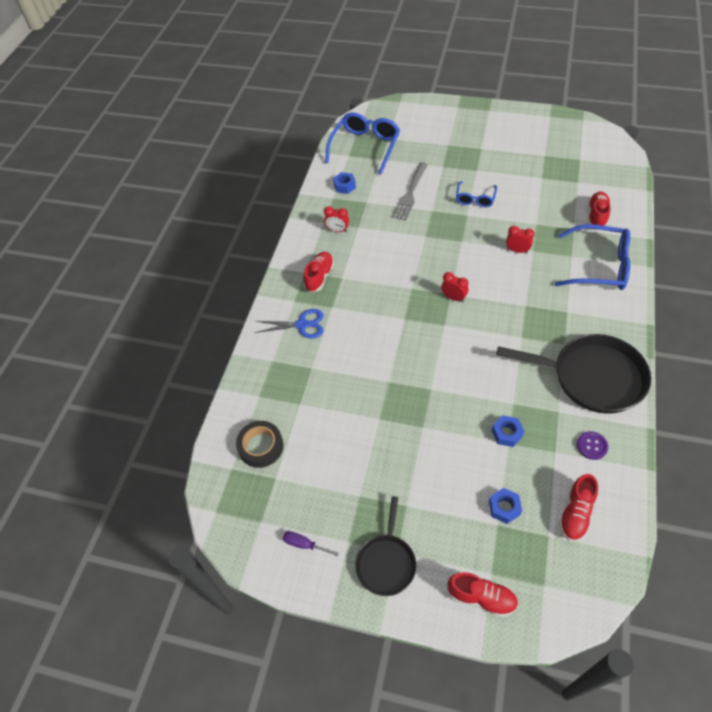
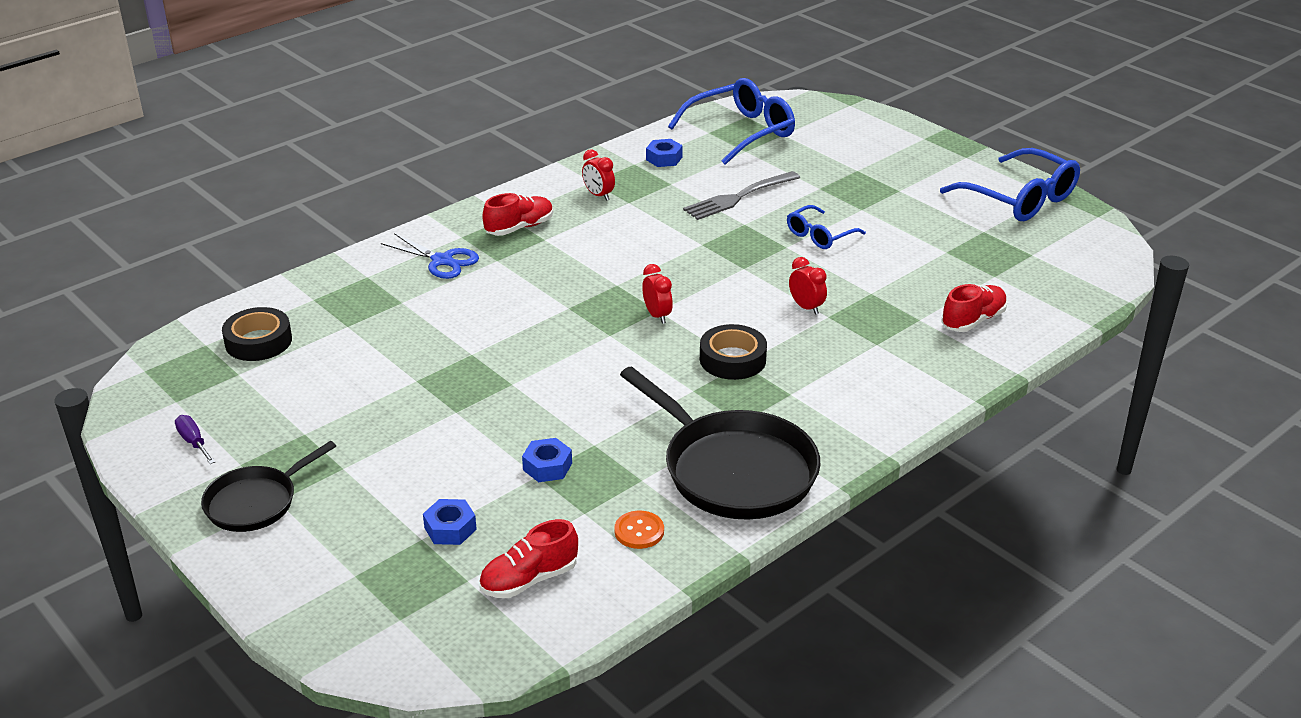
camera: 30 degrees right, 20 degrees down
red shoe [448,572,518,617] -> none
blue glasses [555,224,630,290] -> blue glasses moved to [940,148,1080,221]
purple button [577,431,608,460] -> orange button [614,511,664,549]
none -> black tape [700,324,767,380]

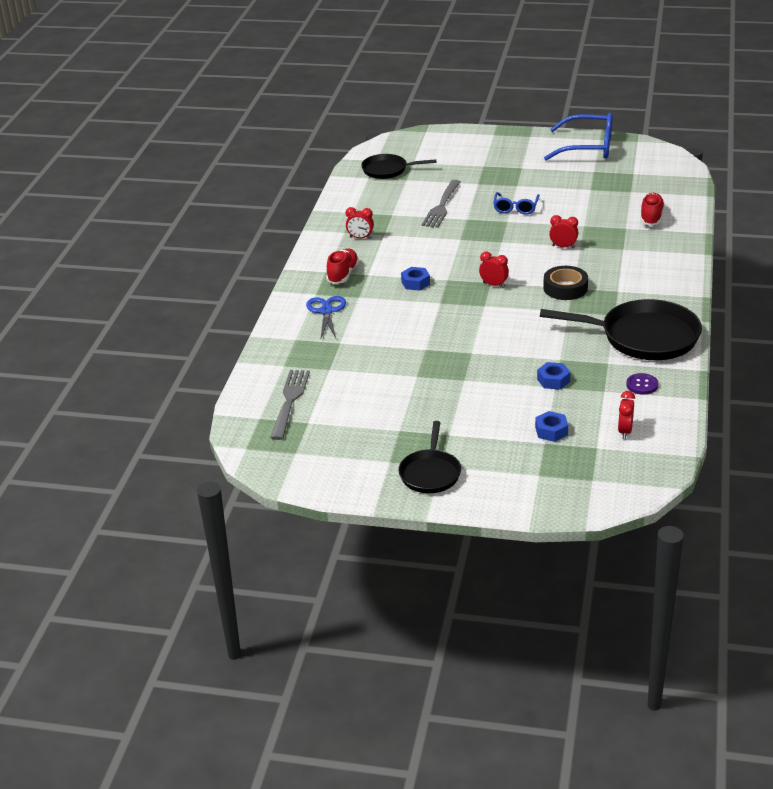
camera: 35 degrees left, 0 degrees up
purple screwdriver [175,415,215,464] -> none
black tape [222,307,292,361] -> grey fork [271,370,310,440]
blue scissors [381,233,479,279] -> blue scissors turned 90 degrees counterclockwise [306,296,346,338]
red shoe [479,519,578,598] -> red clock [618,391,635,439]
orange button [614,511,664,549] -> purple button [626,373,658,395]
blue nut [646,139,683,167] -> blue nut moved to [401,267,430,291]
blue glasses [668,78,795,165] -> black pan [361,154,436,179]

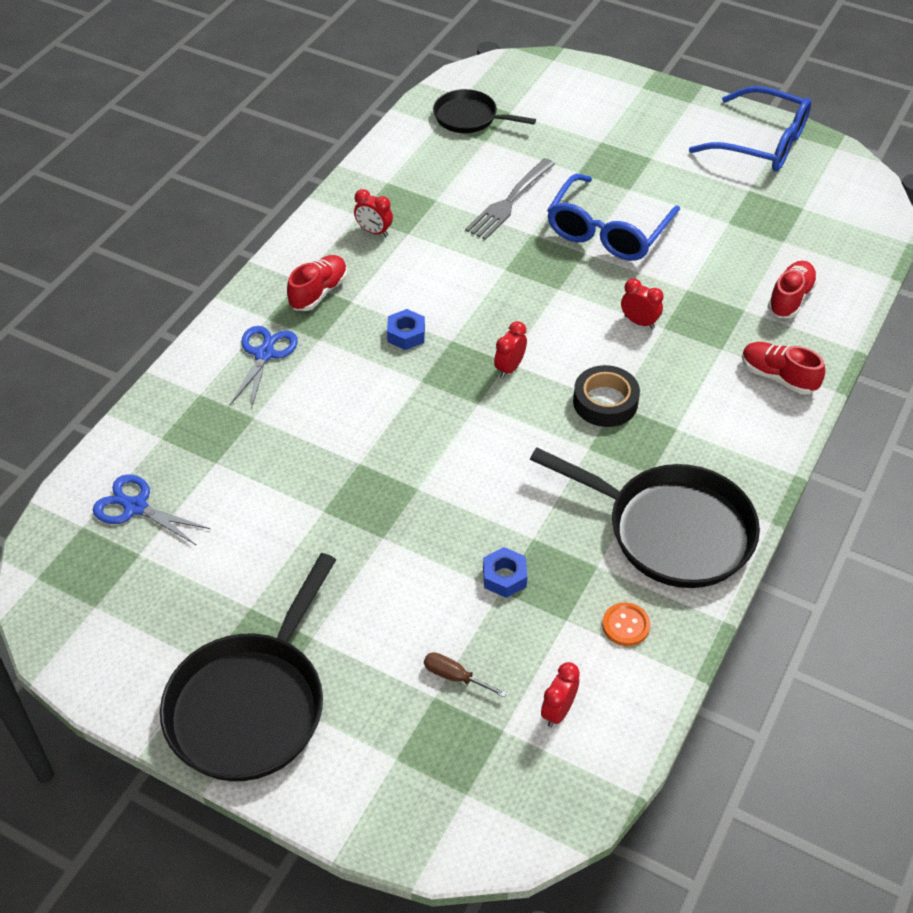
camera: 15 degrees right, 15 degrees up
grey fork [271,370,310,440] -> blue scissors [93,474,210,545]
black pan [399,421,461,493] -> black pan [160,553,336,781], size x1.74
red clock [479,251,509,288] -> red clock turned 105 degrees counterclockwise [494,321,527,378]
blue glasses [493,192,540,215] -> blue glasses [547,174,680,261], size x1.80
blue nut [535,411,568,442] -> brown screwdriver [424,652,507,697]
purple button [626,373,658,395] -> orange button [602,603,650,646]
none -> red shoe [742,342,825,394]

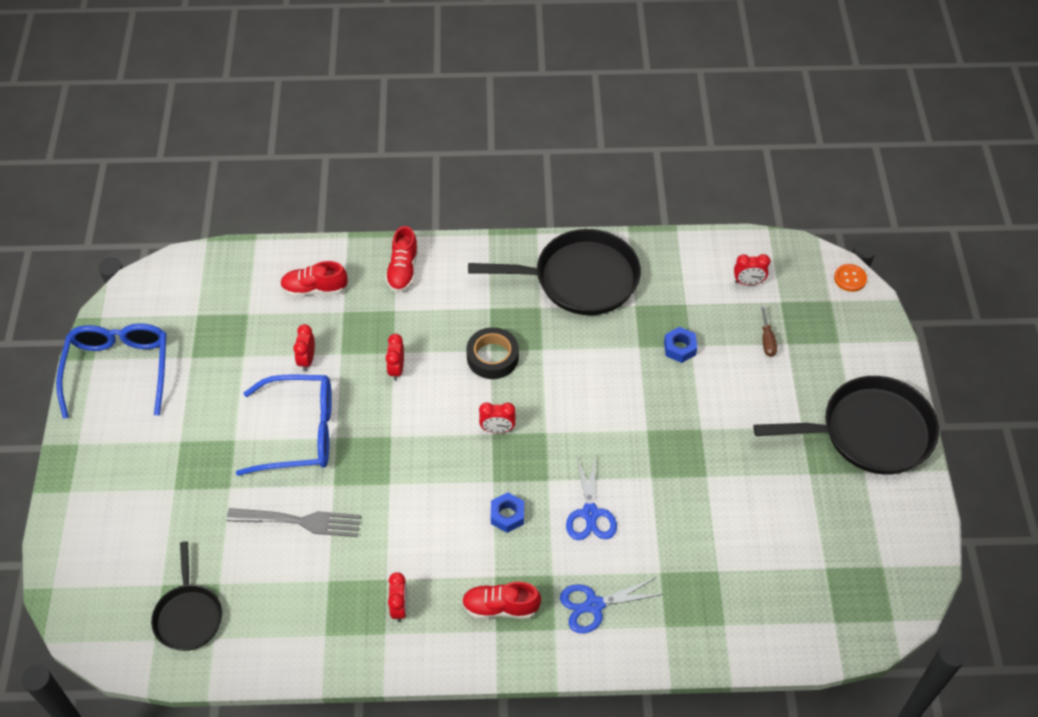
camera: 120 degrees left, 5 degrees up
blue scissors [93,474,210,545] -> blue scissors moved to [566,457,617,540]
black pan [530,448,760,588] -> black pan turned 90 degrees clockwise [468,229,641,315]
orange button [602,603,650,646] -> orange button moved to [834,264,867,292]
none -> red clock [293,324,315,371]

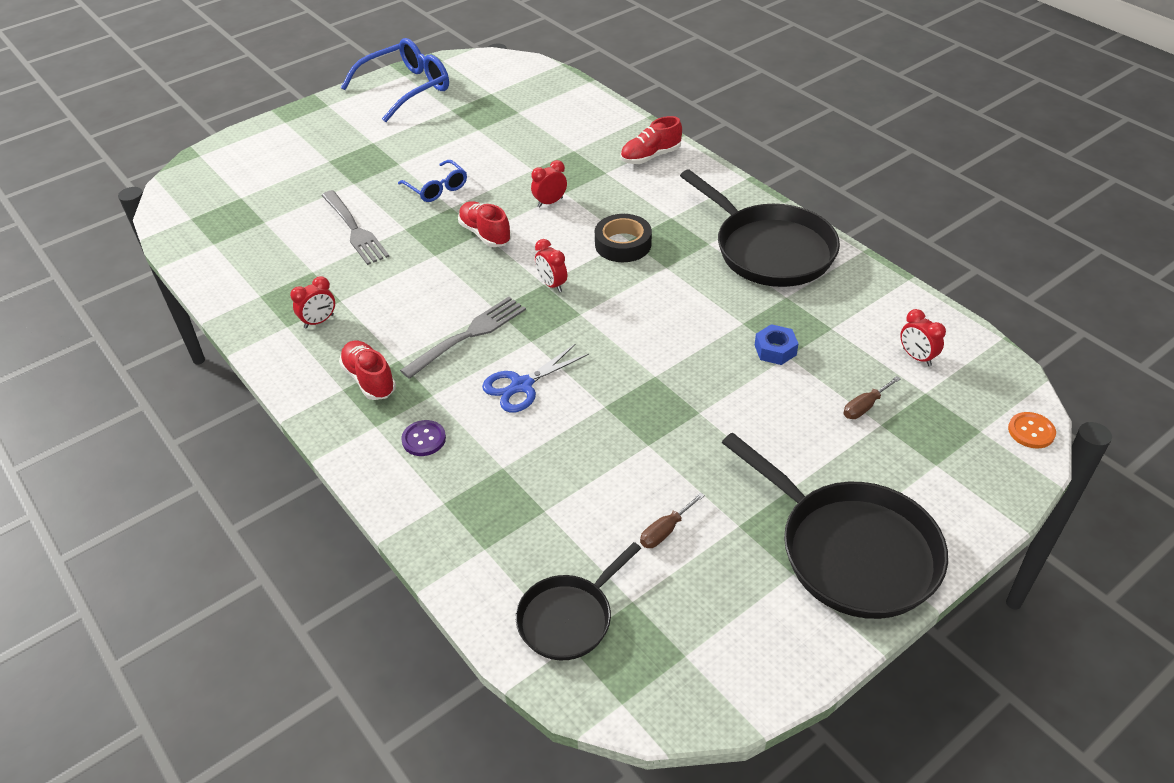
camera: 55 degrees right, 10 degrees down
black pan [151,541,222,651] -> black pan moved to [516,542,641,660]
blue glasses [236,375,332,476] -> blue glasses [398,160,467,202], size x0.56
red shoe [280,261,348,297] -> red shoe moved to [458,201,511,247]
red clock [293,324,315,371] -> none
blue nut [491,492,524,533] -> grey fork [400,297,526,379]
blue scissors [560,578,663,634] -> purple button [401,420,446,456]
none -> brown screwdriver [640,492,705,548]

